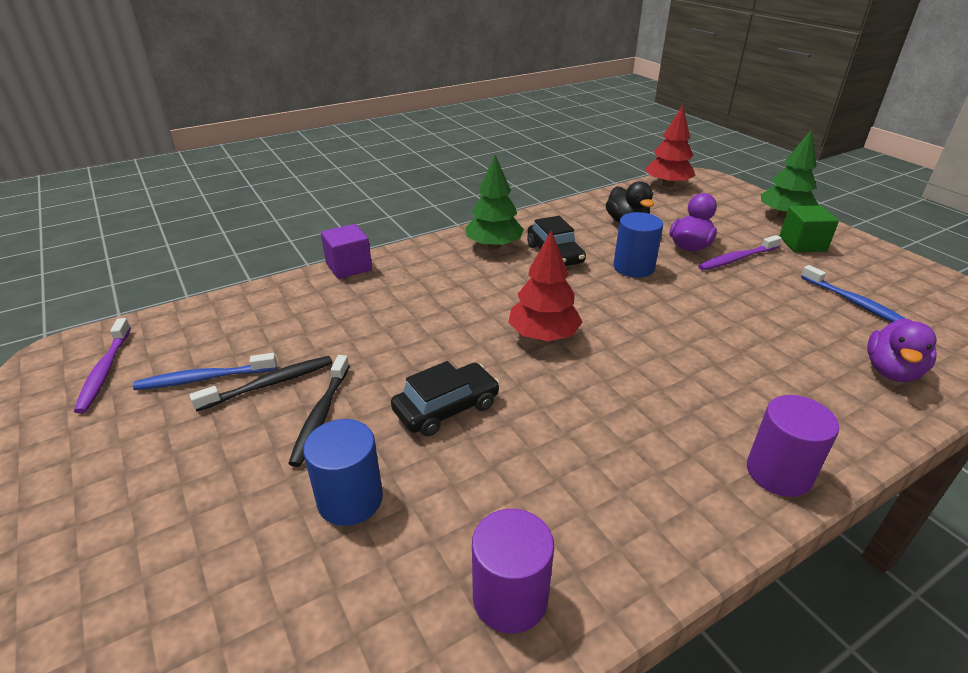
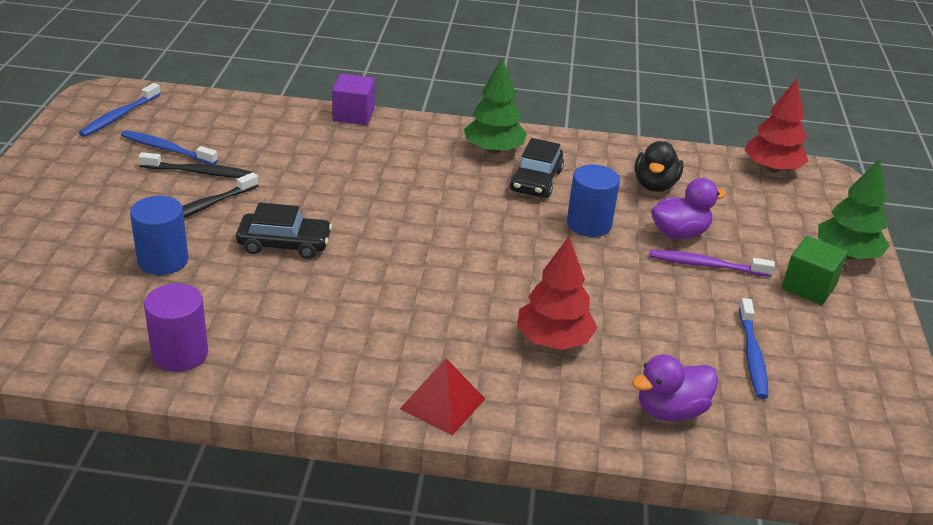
camera: 35 degrees right, 0 degrees up
purple toothbrush [74,318,131,414] -> blue toothbrush [79,83,161,137]
red tree [508,231,583,341] -> red tree moved to [517,237,597,350]
purple cylinder [747,395,839,497] -> red pyramid [400,358,485,435]

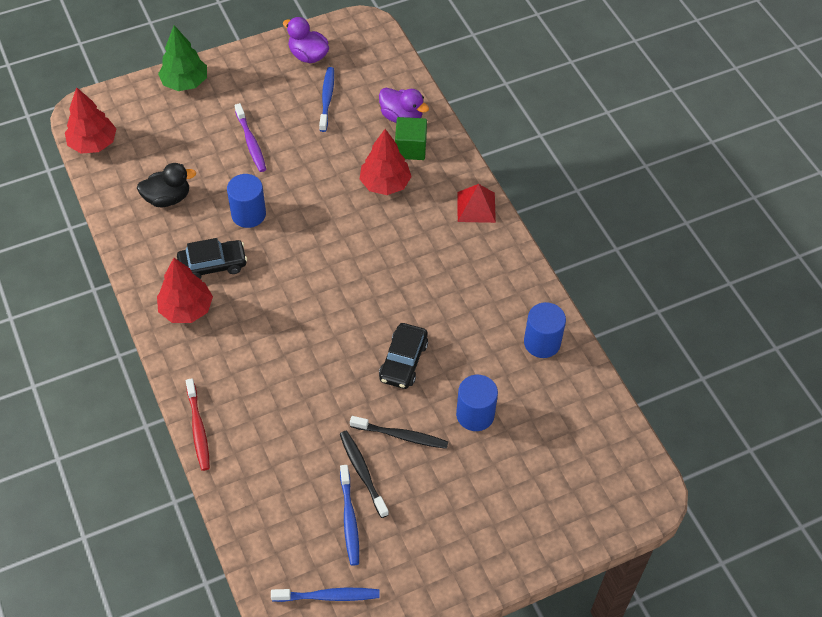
camera: 120 degrees left, 20 degrees up
purple cylinder [144,283,208,372] -> blue cylinder [524,302,566,358]
black car [236,203,332,259] -> black car turned 135 degrees counterclockwise [379,323,428,389]
purple cube [332,74,375,125] -> red toothbrush [186,378,210,471]
green tree [464,59,527,154] -> red tree [157,258,213,323]
purple duck [651,178,726,239] -> purple duck moved to [283,17,329,63]
blue toothbrush [739,298,768,399] -> blue toothbrush turned 60 degrees counterclockwise [319,67,334,132]
green cube [782,236,848,305] -> green cube moved to [395,117,427,160]

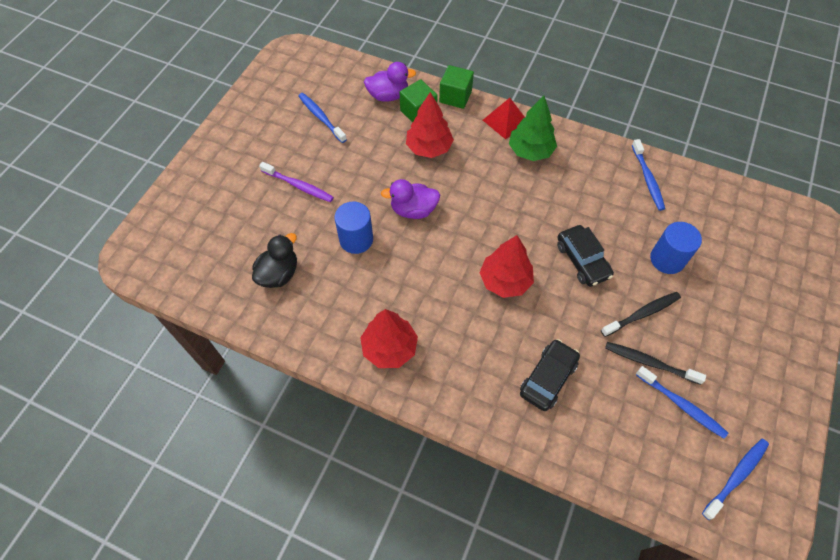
camera: 40 degrees left, 5 degrees up
red tree [65,87,116,154] -> red tree moved to [480,235,534,298]
green tree [158,25,207,91] -> green tree moved to [509,96,557,161]
black car [177,238,247,279] -> black car moved to [520,339,580,411]
red toothbrush [186,378,210,471] -> none
purple duck [283,17,329,63] -> purple duck moved to [381,179,440,219]
blue cylinder [524,302,566,358] -> blue toothbrush [632,139,665,211]
none -> green cube [439,65,474,109]

